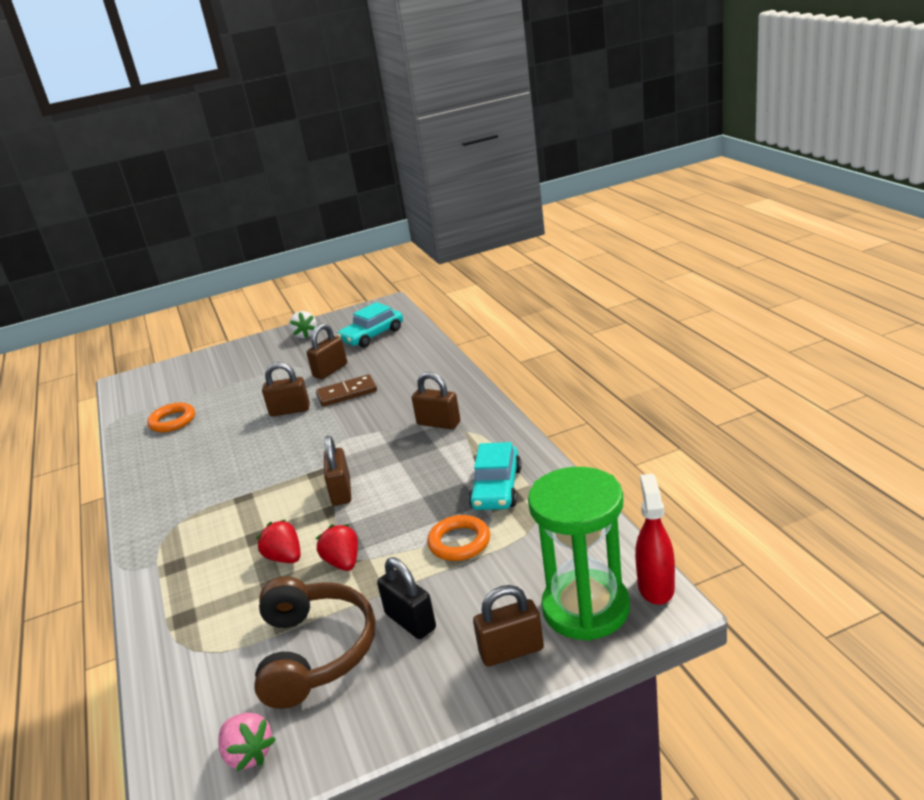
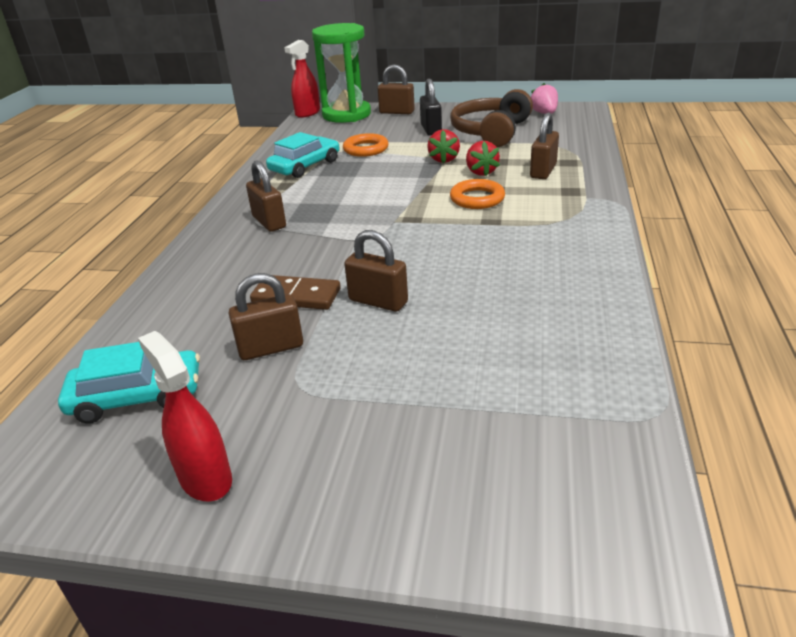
camera: 150 degrees left, 5 degrees up
orange ring [147,403,195,432] -> orange ring moved to [450,179,505,209]
white strawberry [289,311,317,338] -> red spray bottle [138,331,232,502]
brown padlock [324,436,351,506] -> brown padlock moved to [530,113,559,179]

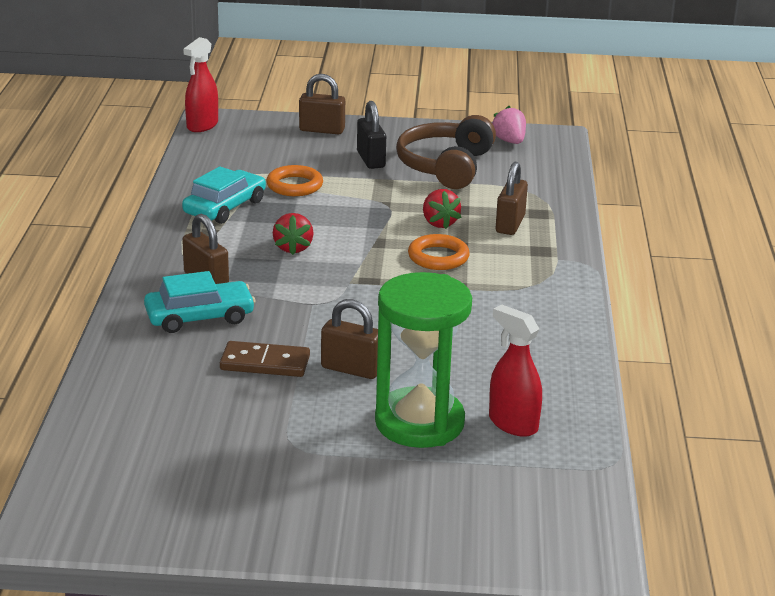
camera: 10 degrees left, 5 degrees down
turquoise car [58,342,200,424] -> turquoise car moved to [144,271,256,333]
red spray bottle [138,331,232,502] -> red spray bottle moved to [489,304,542,437]
brown padlock [229,273,303,360] -> none
green hourglass [312,23,371,123] -> green hourglass moved to [375,272,472,448]
red strawberry [427,129,460,164] -> red strawberry moved to [273,213,313,255]

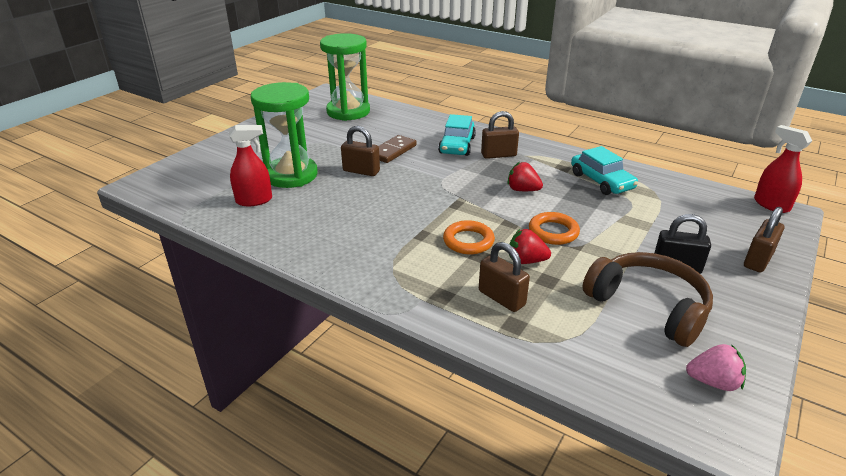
camera: 120 degrees right, 5 degrees up
orange ring [266,165,323,196] -> orange ring moved to [529,212,580,245]
brown padlock [321,299,378,379] -> brown padlock turned 60 degrees clockwise [341,126,380,176]
none -> green hourglass [320,33,370,121]

